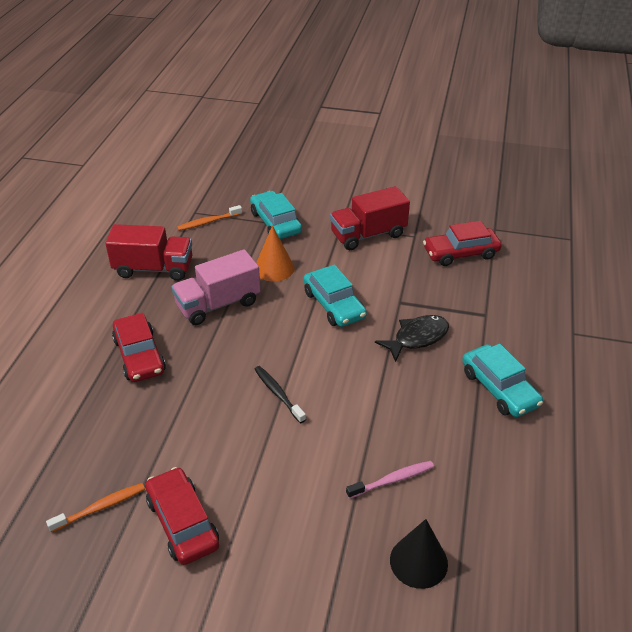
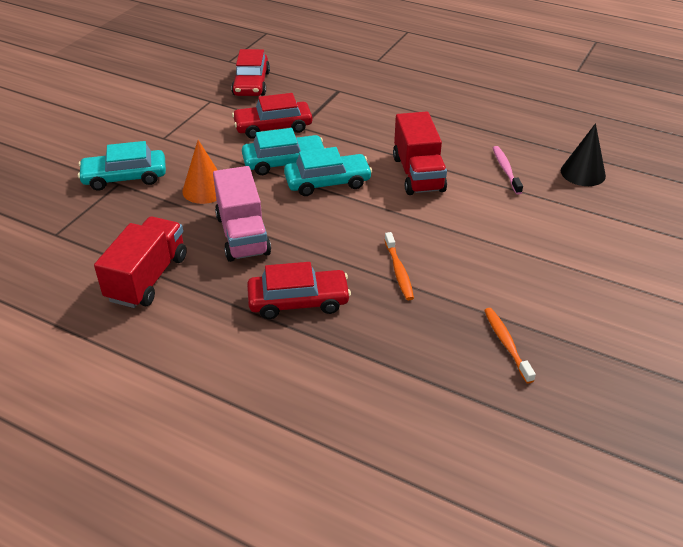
camera: 75 degrees left, 0 degrees up
red car [145,467,219,565] -> red car moved to [232,93,312,139]
orange toothbrush [177,205,242,231] -> orange toothbrush moved to [385,232,414,300]
black toothbrush [254,366,306,423] -> none
red truck [330,186,410,250] -> red truck moved to [393,111,447,195]
black fish [375,315,449,362] -> none
turquoise car [462,344,543,417] -> turquoise car moved to [284,147,373,196]

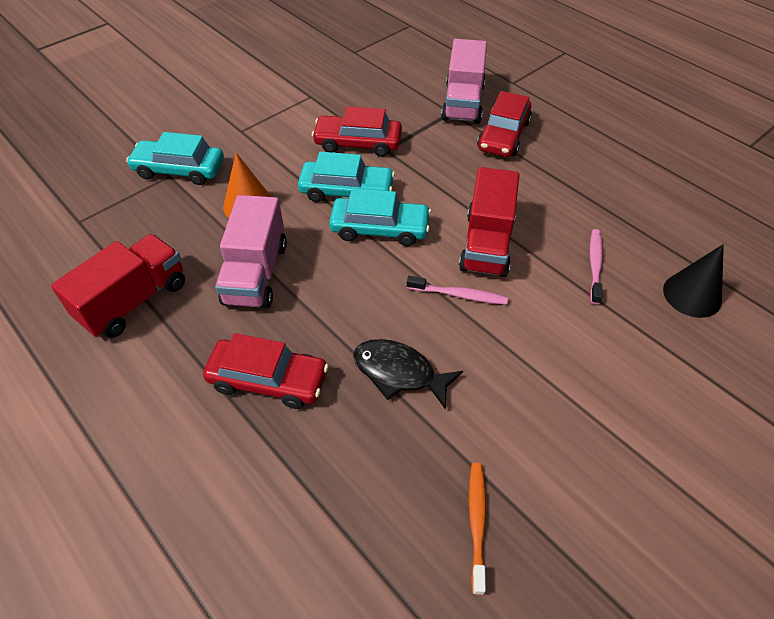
camera: 20 degrees right, 10 degrees up
red car [231,49,270,96] -> red car moved to [477,91,532,157]
orange toothbrush [385,232,414,300] -> black fish [353,339,463,410]
none -> pink toothbrush [407,276,508,305]
none -> pink truck [441,39,487,124]

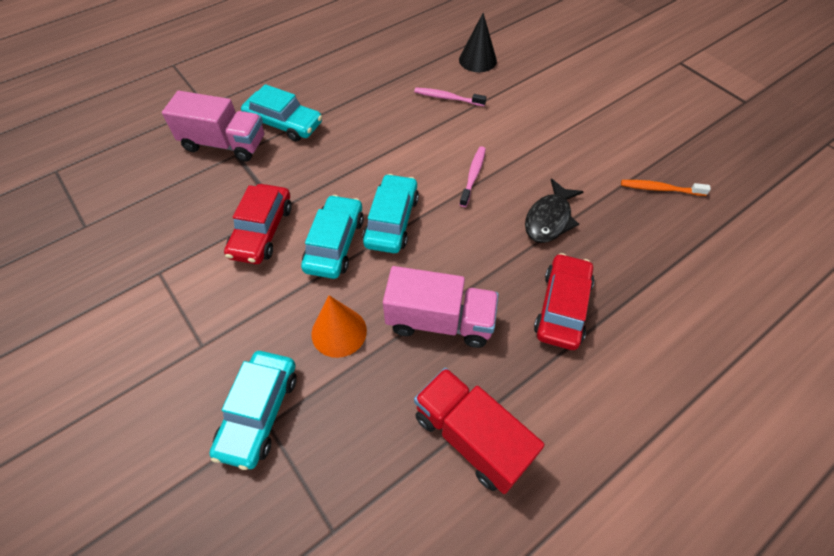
camera: 85 degrees left, 5 degrees up
red truck [459,167,519,277] -> none
red car [477,91,532,157] -> turquoise car [241,84,322,142]

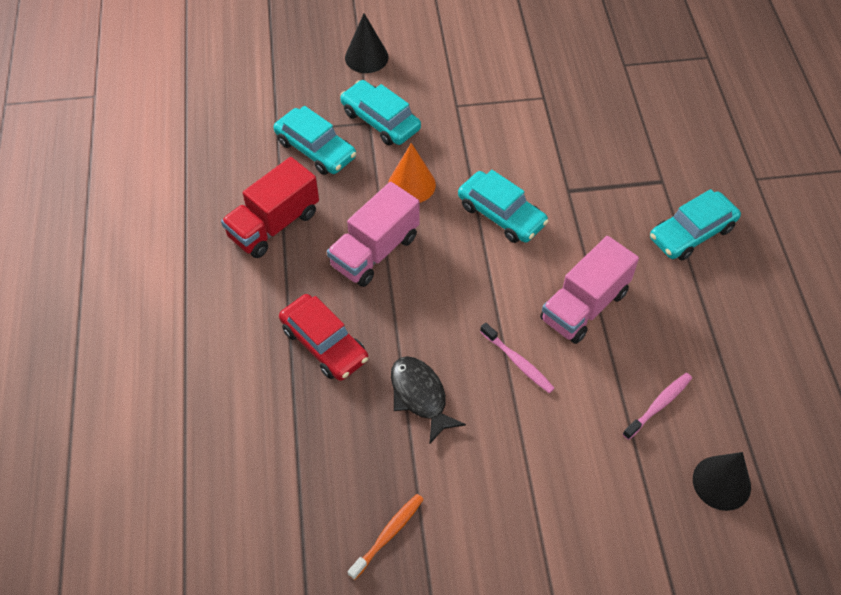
camera: 120 degrees right, 0 degrees up
pink truck [162,91,264,162] -> pink truck moved to [540,236,639,344]
red car [224,184,292,264] -> none
turquoise car [363,174,419,253] -> turquoise car moved to [273,106,356,175]
red truck [414,368,545,494] -> red truck turned 150 degrees clockwise [221,157,319,258]
none -> black cone [345,13,389,73]

